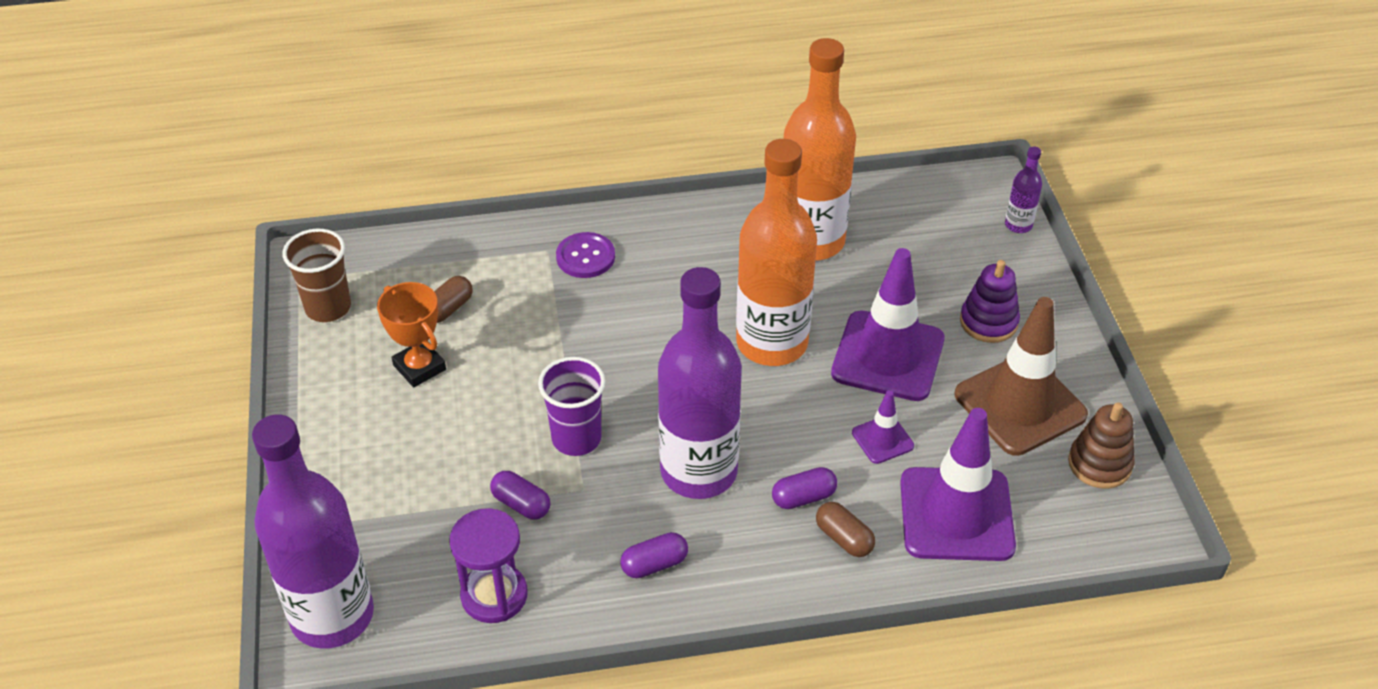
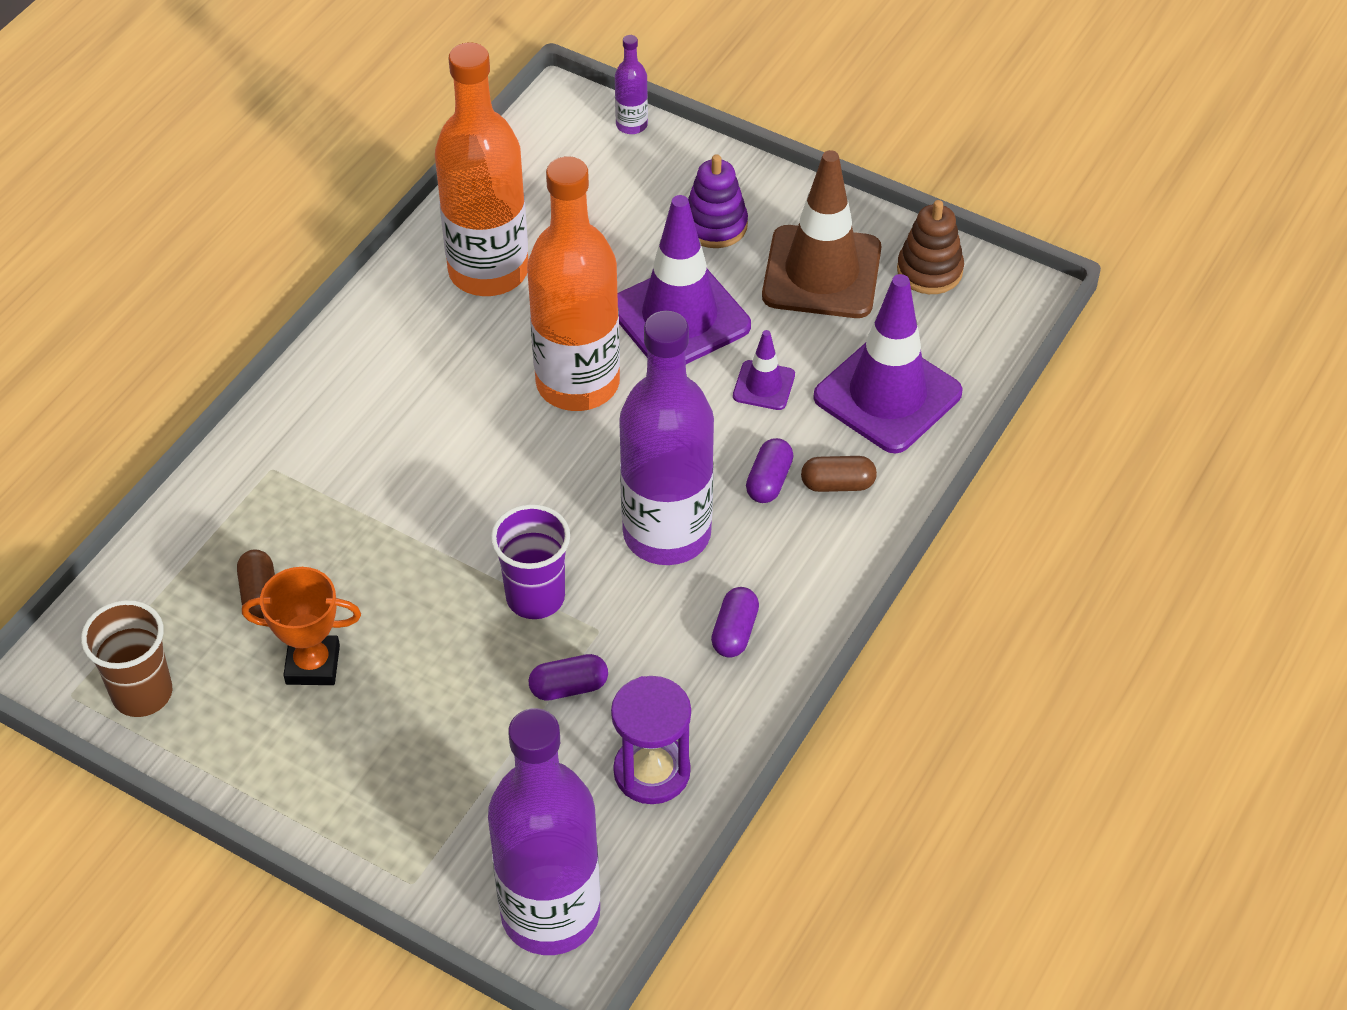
camera: 50 degrees left, 5 degrees up
purple button [556,232,615,278] -> none

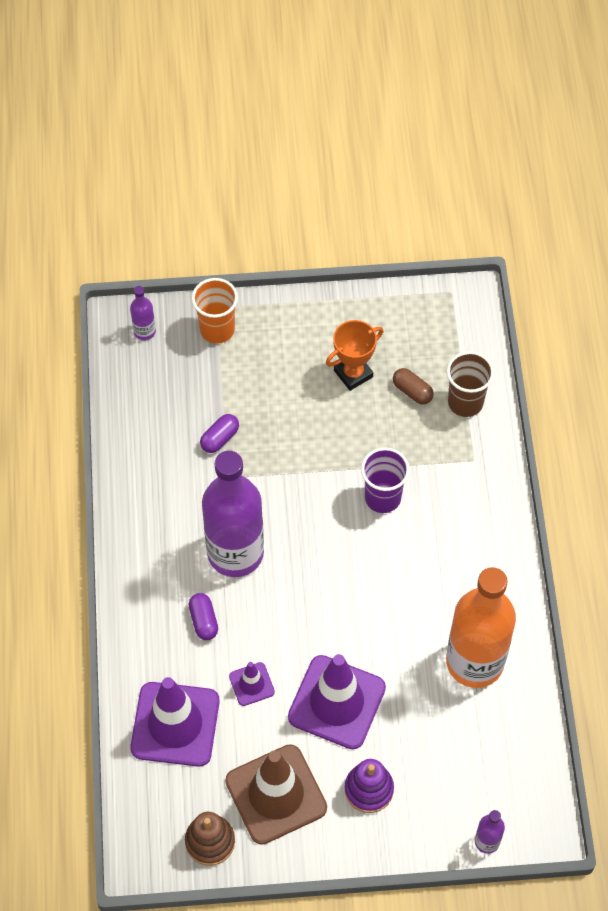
camera: 145 degrees right, 10 degrees up
brown cup [81,600,172,717] -> brown cup moved to [447,351,494,417]
purple bottle [488,708,600,955] -> purple bottle [130,286,156,340], size x0.42
purple cup [491,504,570,619] -> purple cup moved to [361,447,410,513]
orange bottle [527,156,620,411] -> none
purple hourglass [611,676,691,804] -> none
purple capsule [711,587,759,658] -> none
brown capsule [801,456,877,492] -> none
none -> orange cup [192,278,238,344]

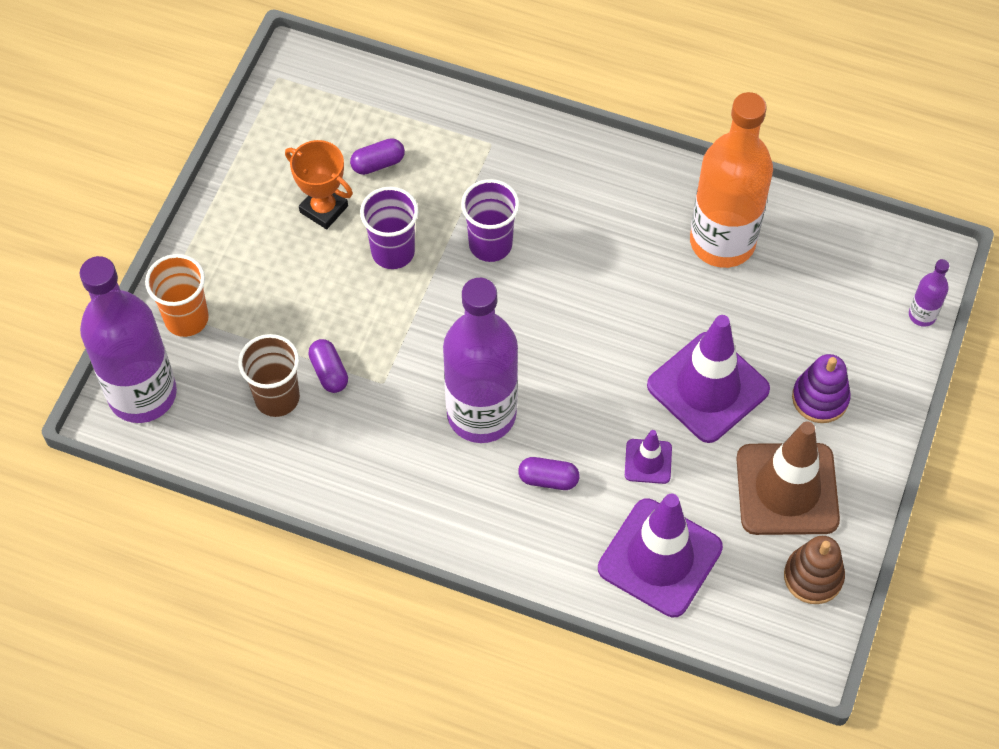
camera: 65 degrees left, 0 degrees up
purple bottle [130,286,156,340] -> purple bottle [79,256,177,423], size x2.40
orange trophy [326,320,383,391] -> orange trophy turned 45 degrees counterclockwise [285,140,353,229]
brown capsule [393,368,434,405] -> purple capsule [350,138,405,175]
brown cup [447,351,494,417] -> brown cup moved to [238,334,300,417]
none -> purple cup [360,187,419,269]

